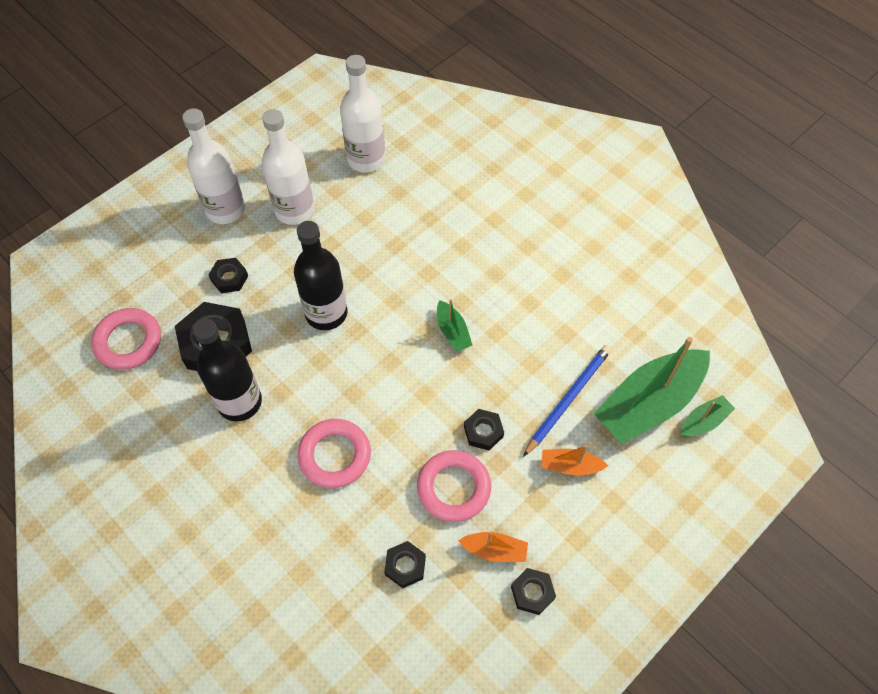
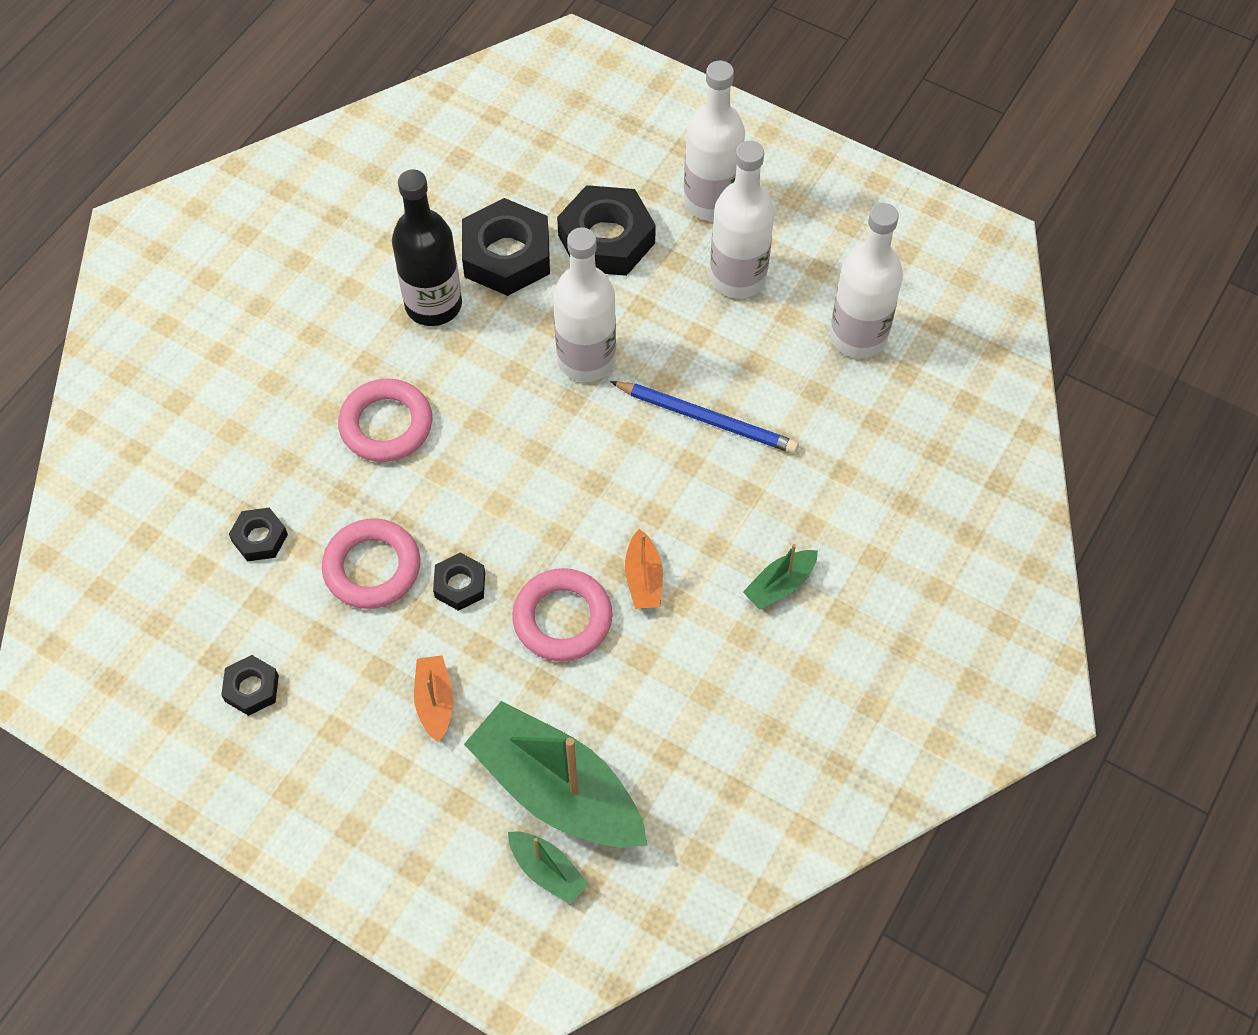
camera: 75 degrees right, 0 degrees up
pink ring [91,308,161,370] -> pink ring moved to [512,568,613,661]
black nut [209,258,248,293] -> black nut [557,185,656,276], size x1.94
black bottle [294,221,348,330] -> white bottle [553,228,616,382]
green boat [437,299,473,352] -> green boat moved to [743,544,818,610]
orange boat [458,531,528,562] -> orange boat moved to [625,529,663,609]
blue pencil [523,345,611,457] -> blue pencil moved to [610,381,799,454]

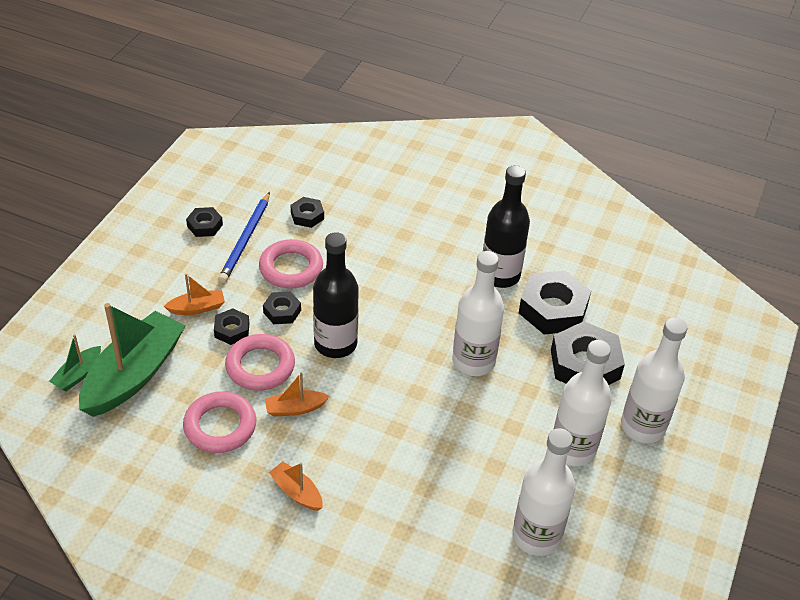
camera: 80 degrees right, 15 degrees down
pink ring [338,378,432,462] -> pink ring moved to [183,391,256,453]
blue pencil [610,381,799,454] -> blue pencil moved to [218,192,270,283]
green boat [743,544,818,610] -> orange boat [269,461,323,511]
none -> black nut [214,308,249,345]
none -> black bottle [313,232,359,358]

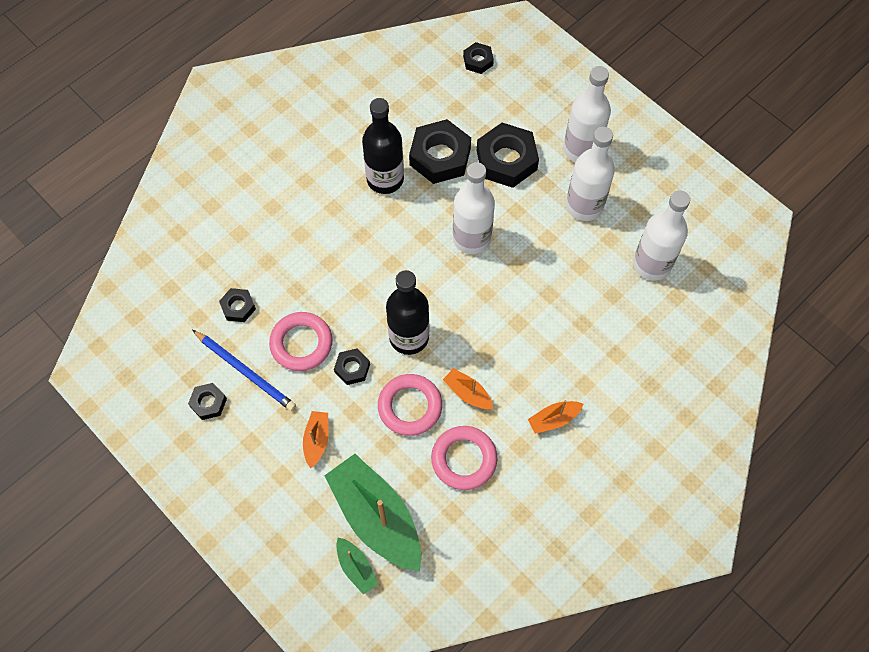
camera: 65 degrees left, 20 degrees up
black nut [214,308,249,345] -> black nut moved to [463,42,494,74]
orange boat [265,373,330,417] -> orange boat turned 120 degrees clockwise [443,368,493,409]

